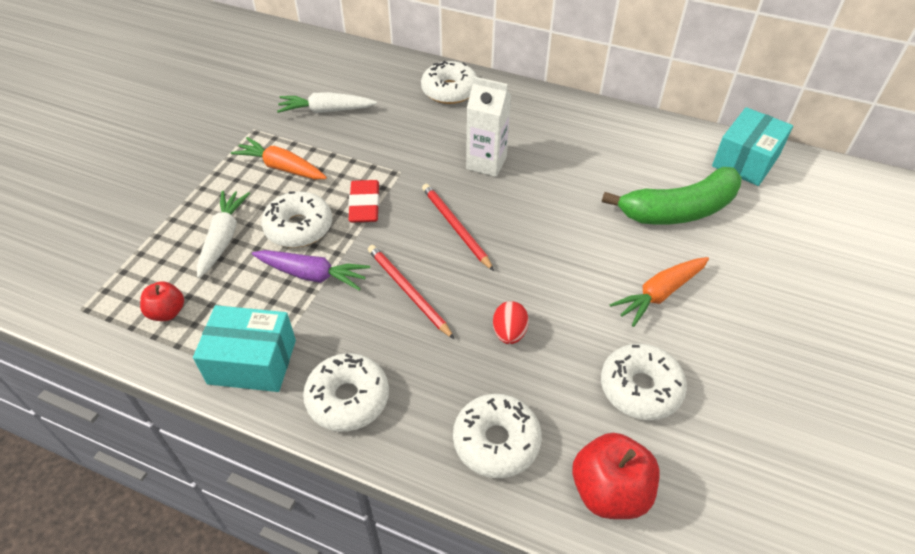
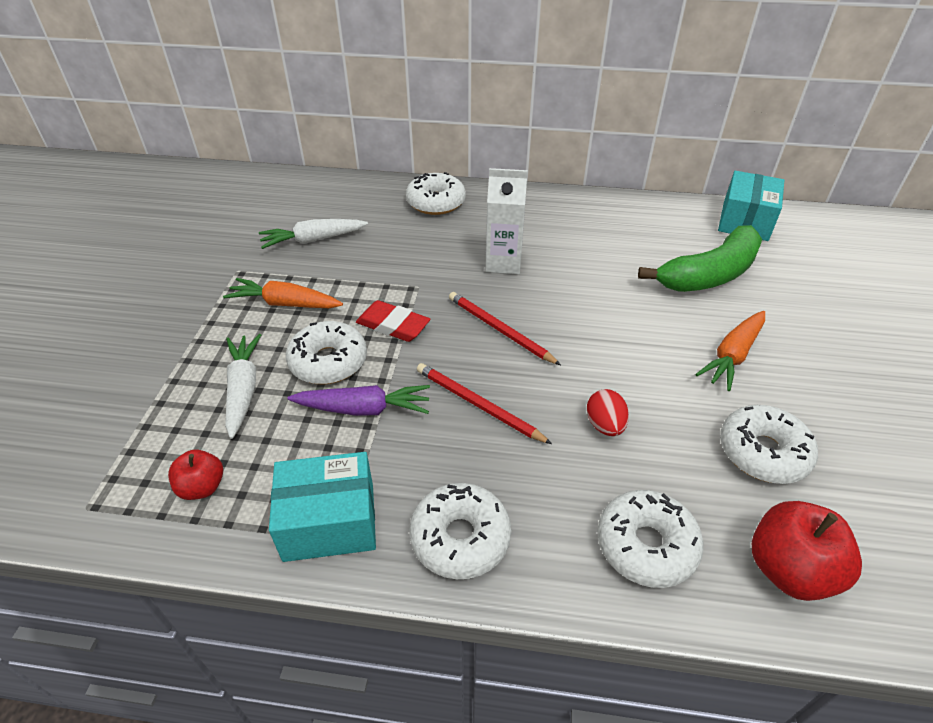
camera: 15 degrees left, 5 degrees down
red eraser [348,180,379,223] -> red eraser turned 45 degrees counterclockwise [356,300,430,342]

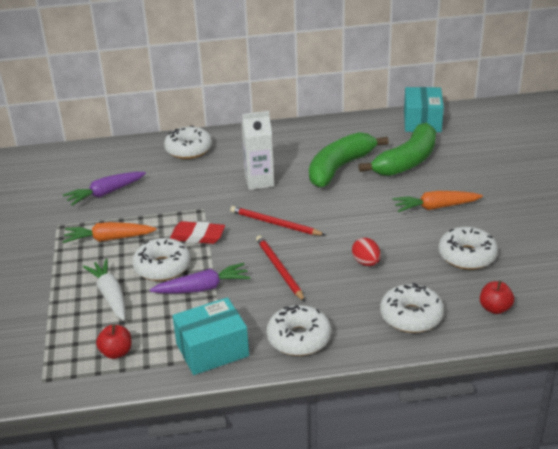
camera: 15 degrees left, 10 degrees down
white carrot [259,219,368,249] -> purple carrot [63,172,146,206]
red pencil [417,363,552,444] -> red pencil turned 45 degrees clockwise [256,235,305,302]
orange carrot [695,311,765,391] -> orange carrot turned 60 degrees clockwise [393,191,483,212]
red apple [752,501,862,601] -> red apple [480,281,514,314], size x0.59
none -> green banana [309,132,389,188]

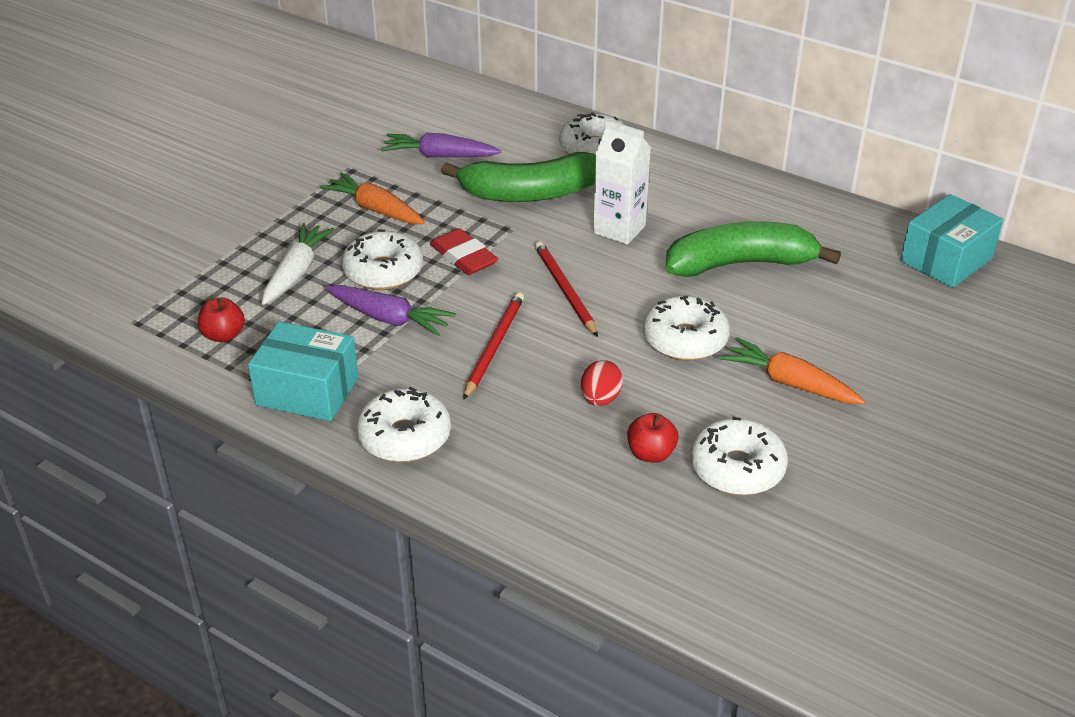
camera: 40 degrees right, 5 degrees up
green banana [358,123,436,176] -> green banana moved to [441,152,596,202]
white donut [380,283,444,333] -> white donut moved to [643,295,730,361]
red apple [480,281,514,314] -> red apple moved to [627,413,678,463]

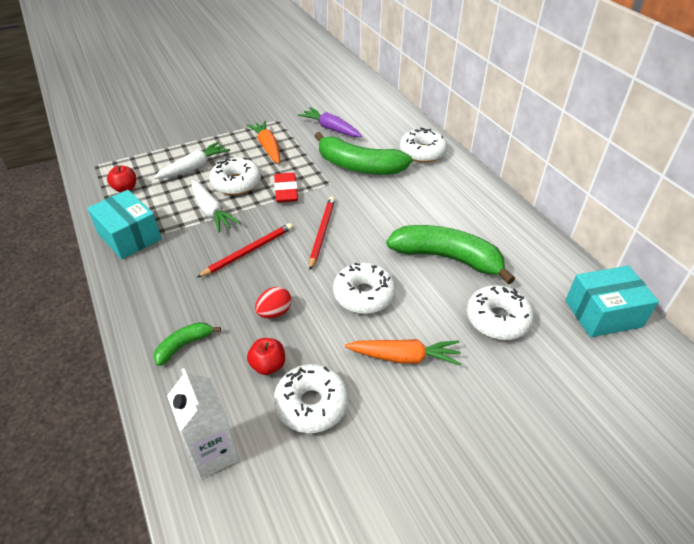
camera: 30 degrees right, 5 degrees up
purple carrot [326,285,456,336] -> white carrot [192,180,241,232]
white donut [356,386,451,462] -> white donut moved to [466,285,534,340]
white carton [593,120,651,245] -> white carton moved to [167,368,239,479]
orange carrot [720,337,865,404] -> orange carrot turned 120 degrees clockwise [345,339,462,366]
none -> green banana [154,322,221,366]

